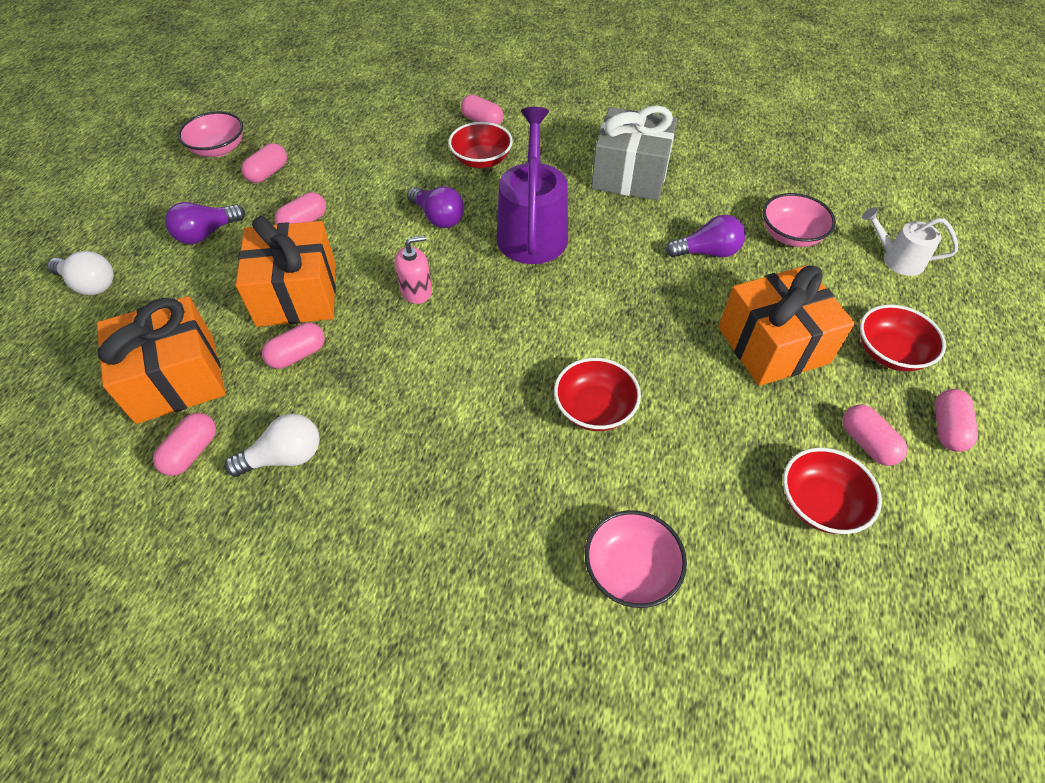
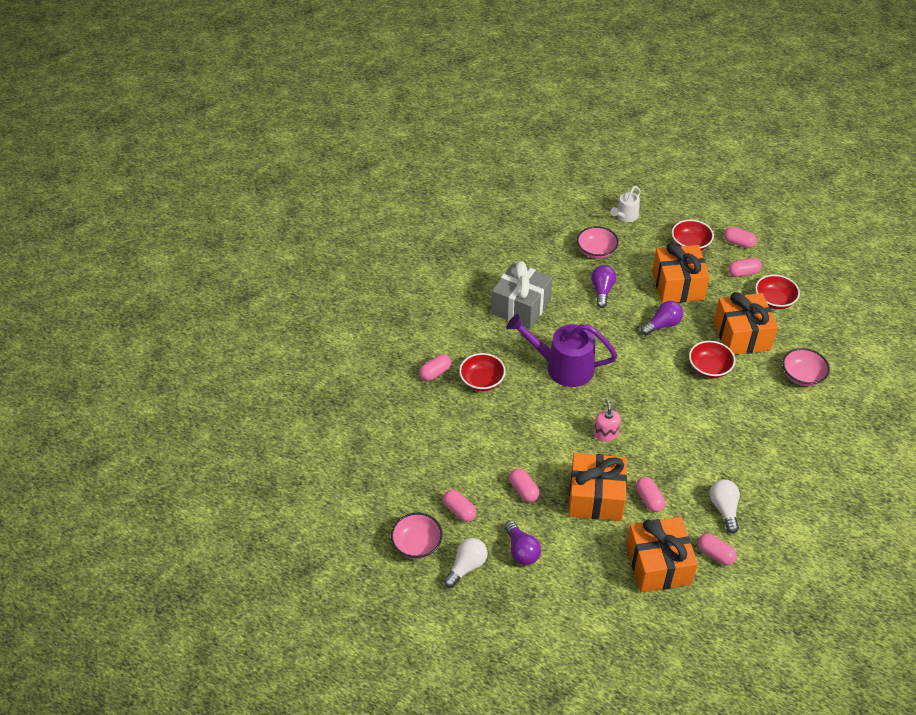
camera: 75 degrees left, 5 degrees down
white light bulb [47,251,114,295] -> white light bulb moved to [444,538,487,588]
purple light bulb [407,186,464,228] -> purple light bulb moved to [641,301,683,335]
none -> orange gift [714,292,778,355]

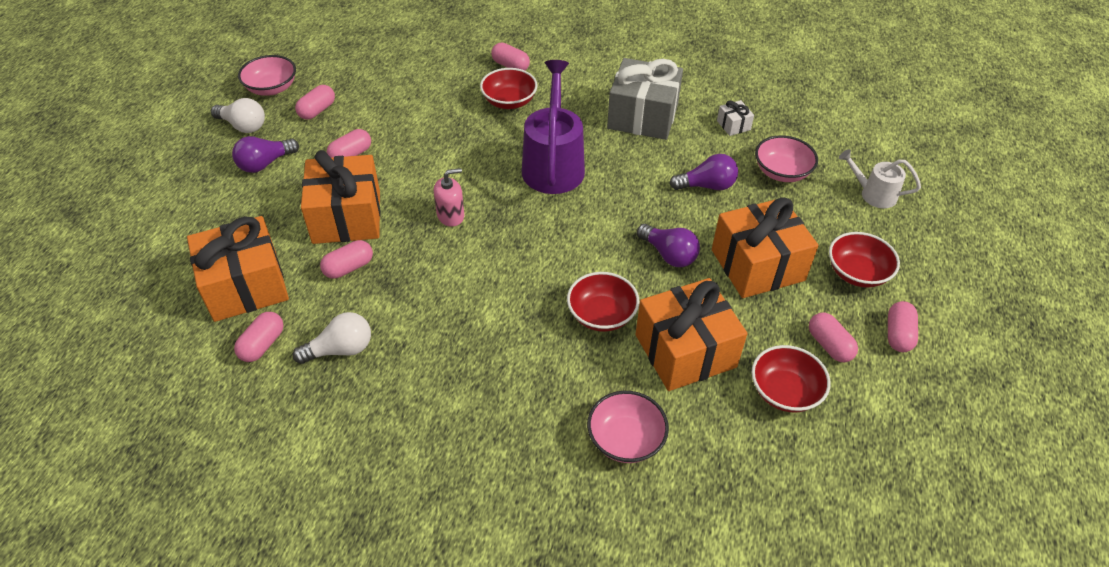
camera: 75 degrees right, 0 degrees up
none -> white gift [717,100,754,136]

